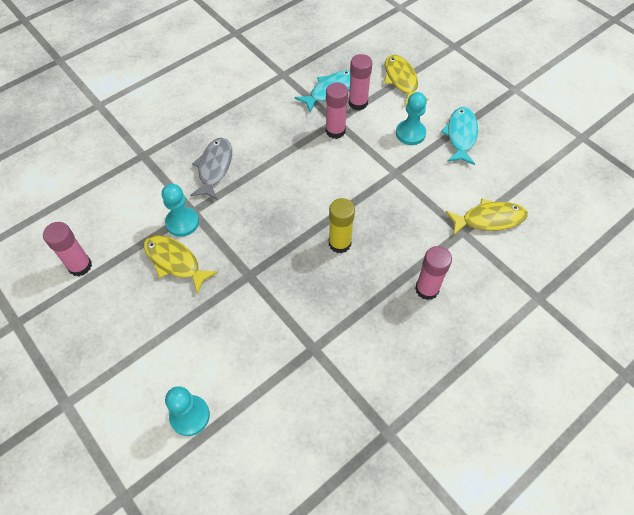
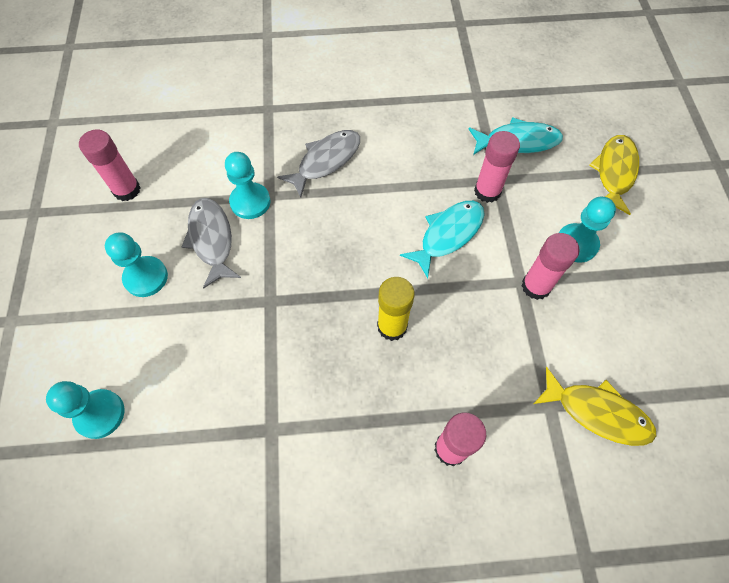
camera: 35 degrees right, 5 degrees up
yellow fish [144,235,218,294] -> grey fish [182,198,241,289]
pink glue stick [349,54,372,110] -> pink glue stick moved to [522,233,580,300]
turquoise fish [441,107,478,165] -> turquoise fish moved to [400,201,485,278]
none -> turquoise pawn [105,232,168,297]

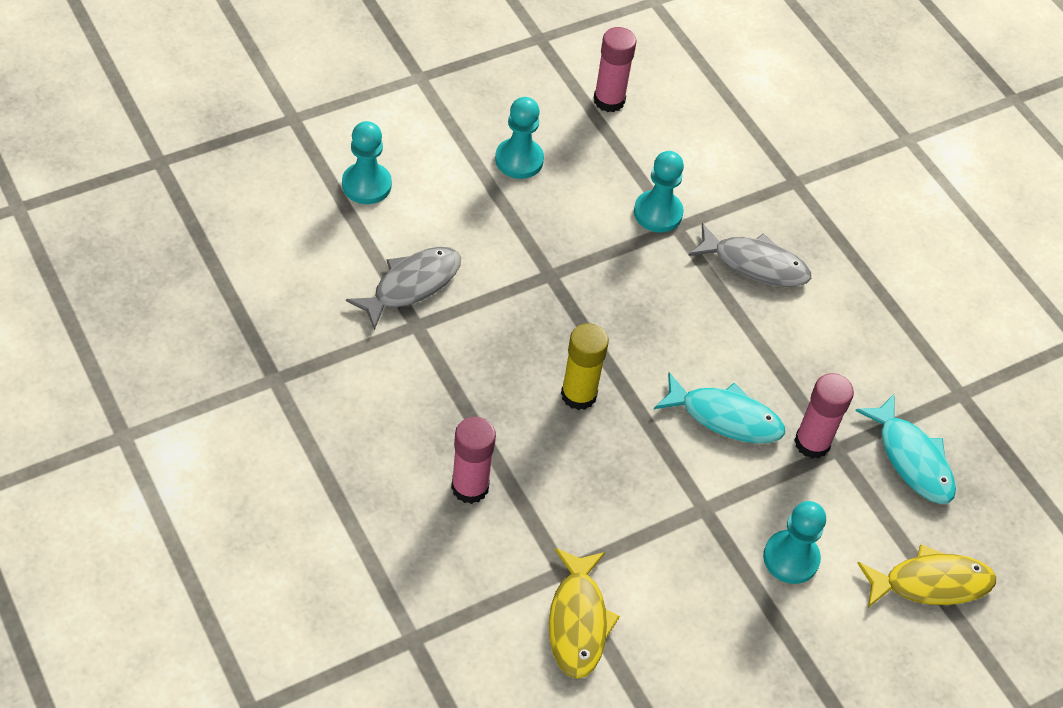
camera: 60 degrees right, 10 degrees down
grey fish [182,198,241,289] -> grey fish moved to [346,247,461,331]
pink glue stick [522,233,580,300] -> none

